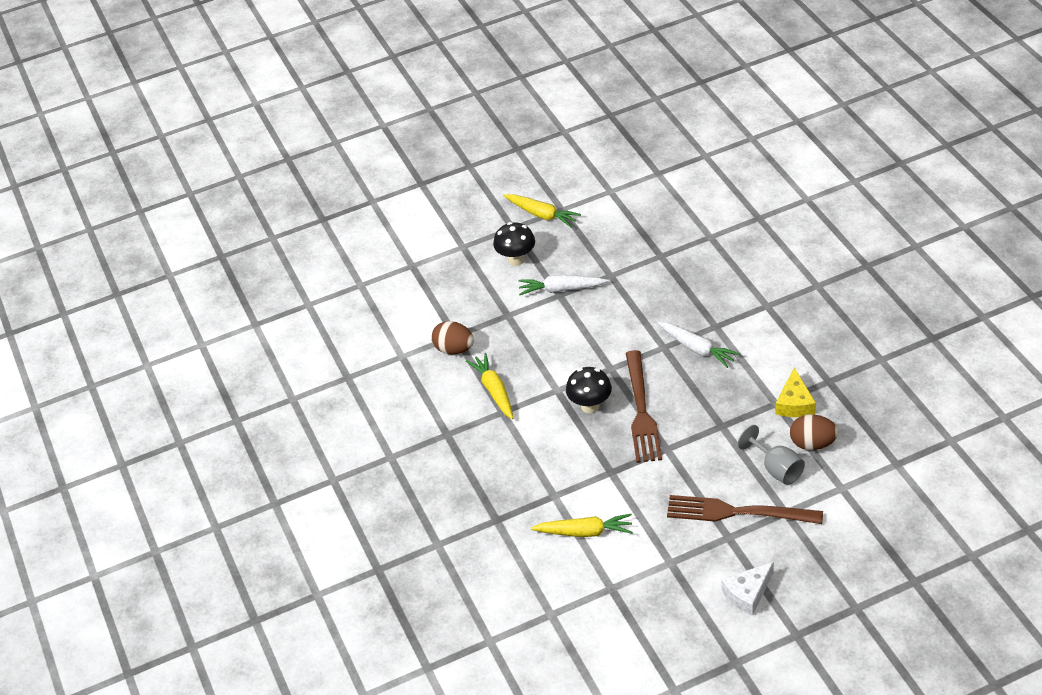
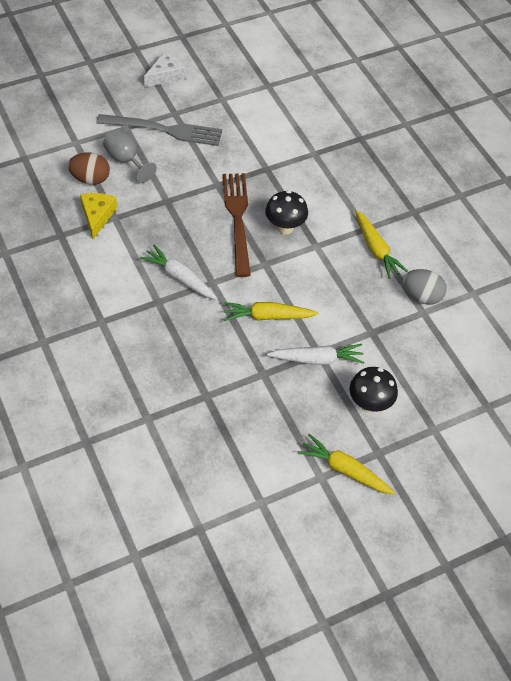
camera: 170 degrees right, 10 degrees up
brown egg [432,321,474,354] -> grey egg [403,269,447,305]
yellow carrot [531,514,633,537] -> yellow carrot moved to [224,302,319,321]
brown fork [667,495,823,524] -> grey fork [96,114,222,146]

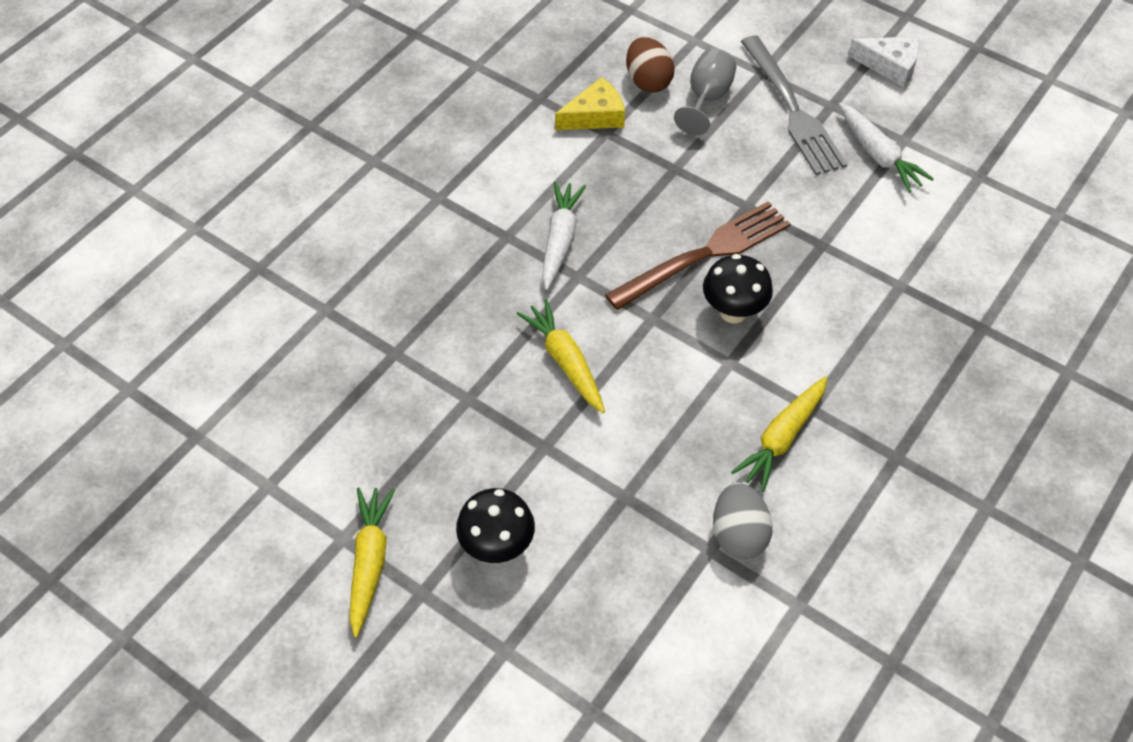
camera: 65 degrees right, 0 degrees up
white carrot [267,344,364,365] -> white carrot moved to [838,103,934,193]

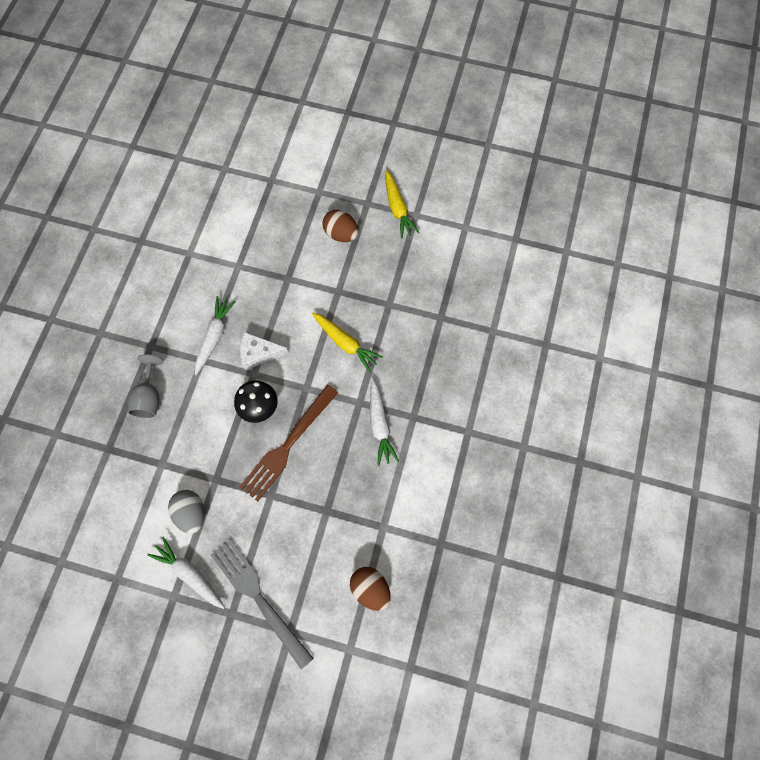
camera: 160 degrees right, 15 degrees up
black mushroom [456,488,535,563] -> brown egg [322,210,359,242]
yellow cheese [555,77,625,130] -> none
grey goblet [674,49,736,135] -> grey goblet moved to [128,354,164,418]
grey egg [713,483,773,559] -> grey egg moved to [168,490,205,534]
yellow carrot [731,376,827,492] -> white carrot [195,296,236,375]
white cheese [848,37,920,87] -> white cheese moved to [240,332,288,370]

